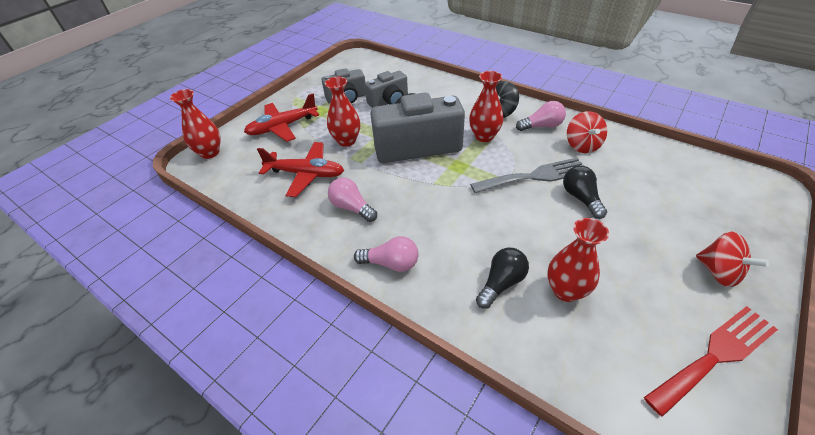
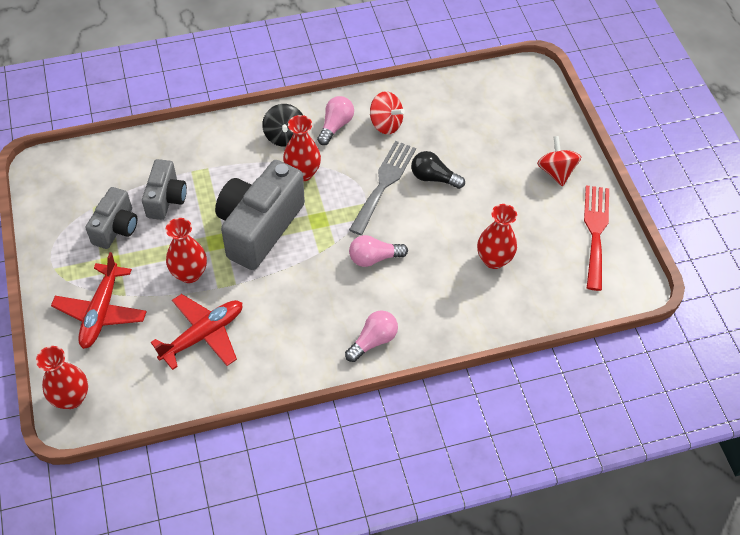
camera: 55 degrees left, 10 degrees up
pink light bulb [328,178,377,222] -> pink light bulb moved to [349,235,408,267]
black light bulb [476,248,529,309] -> none
red spinning top [696,232,769,287] -> red spinning top turned 105 degrees counterclockwise [537,136,581,186]

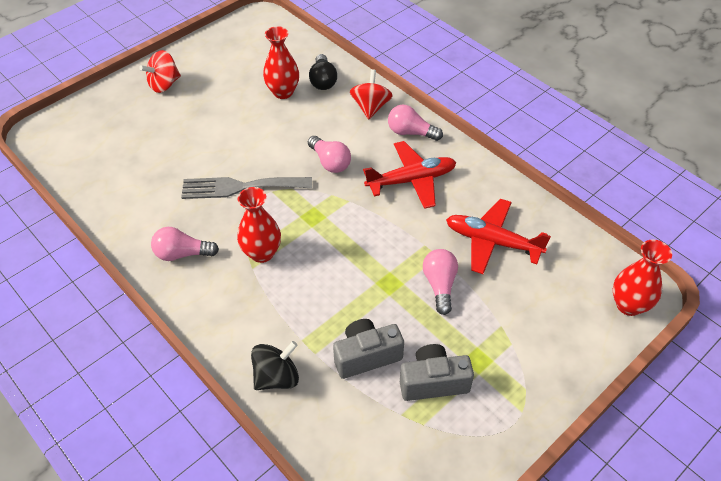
camera: 115 degrees left, 5 degrees down
red plane [51,252,147,349] -> red plane moved to [363,141,456,209]
red vase [166,218,207,283] -> pink light bulb [423,249,458,315]
grey camera [215,160,305,270] -> none
black spinning top [262,104,303,147] -> black spinning top moved to [251,341,299,390]
red spinning top [370,91,405,135] -> red spinning top moved to [350,69,393,119]
black light bulb [411,151,465,189] -> black light bulb moved to [309,54,337,90]
red fork [584,185,609,291] -> none

